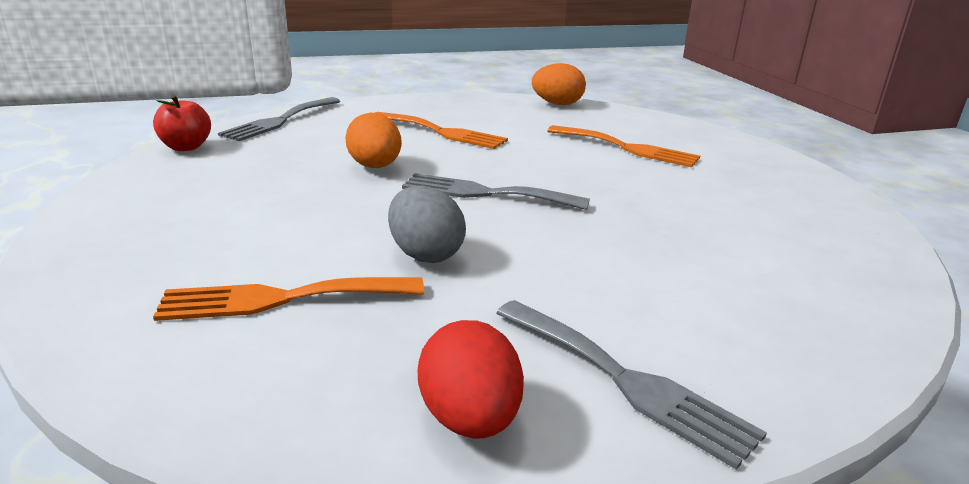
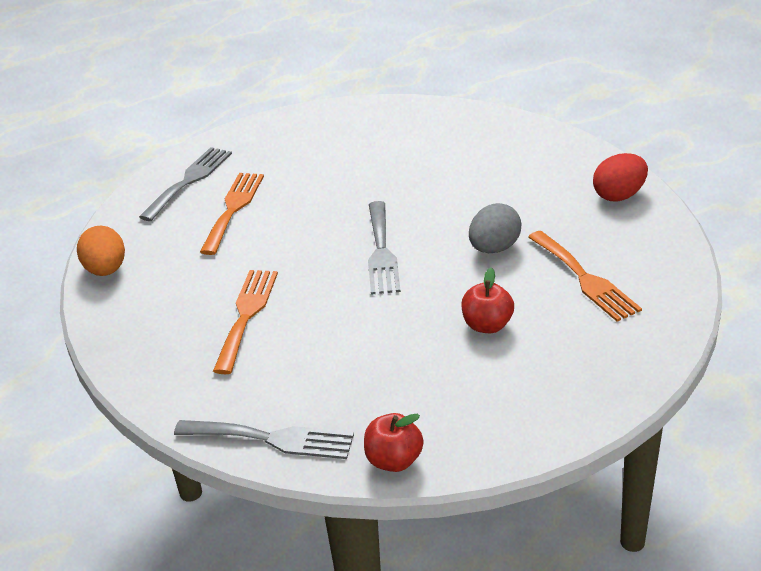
camera: 105 degrees left, 10 degrees up
orange egg [346,113,402,168] -> none
grey fork [496,300,767,470] -> grey fork moved to [139,147,232,221]
none -> red apple [461,268,514,333]

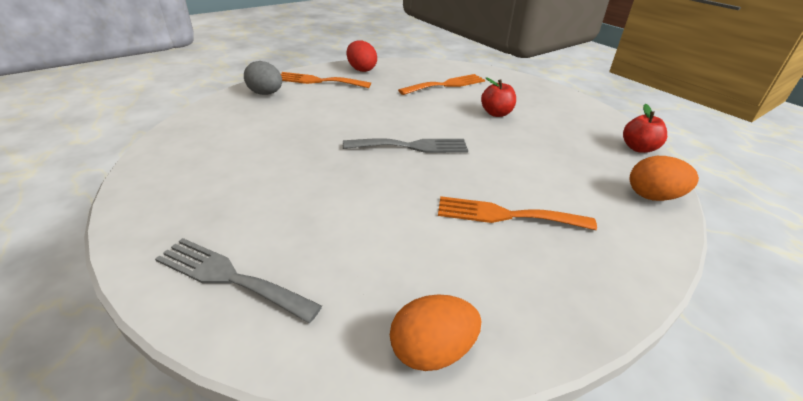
camera: 95 degrees left, 0 degrees up
grey fork [174,420,354,459] -> orange egg [630,156,699,201]
orange fork [200,173,264,255] -> orange fork moved to [281,72,371,88]
grey egg [469,203,521,253] -> grey egg moved to [244,61,282,95]

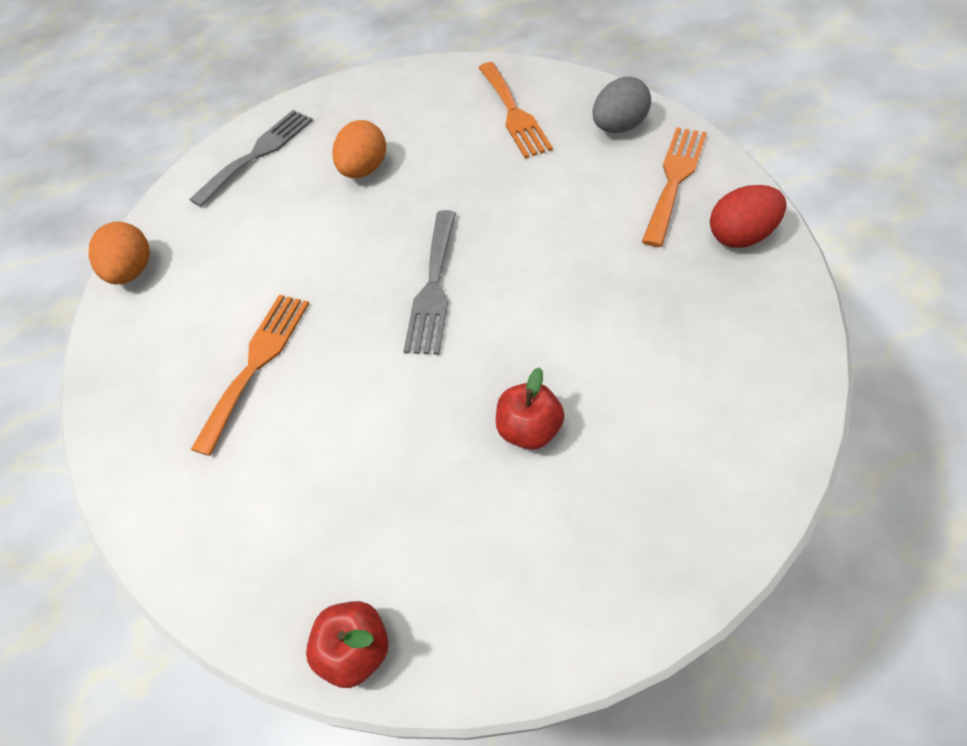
camera: 110 degrees right, 20 degrees up
orange fork [398,74,485,95] -> orange fork moved to [479,62,553,159]
orange egg [630,156,699,201] -> orange egg moved to [332,120,386,178]

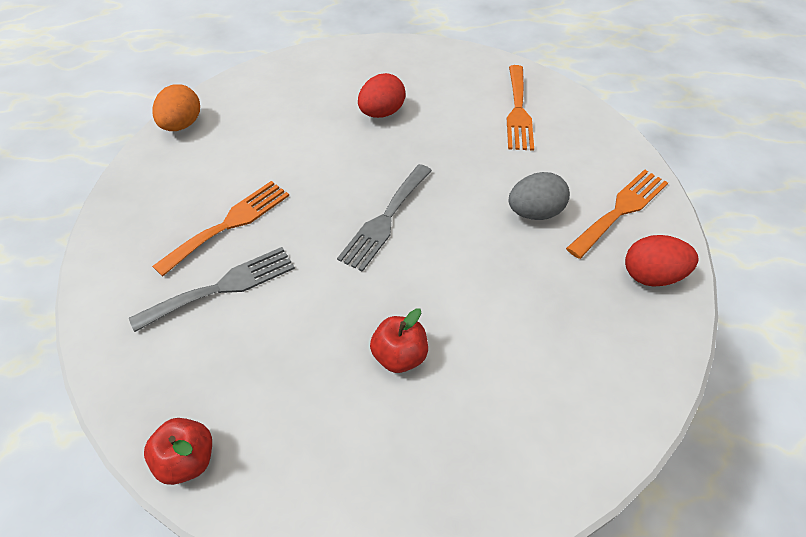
camera: 15 degrees right, 5 degrees down
grey fork [189,110,313,207] -> grey fork moved to [129,247,295,332]
orange egg [332,120,386,178] -> red egg [358,73,406,118]
grey egg [593,77,651,133] -> grey egg moved to [509,172,570,220]

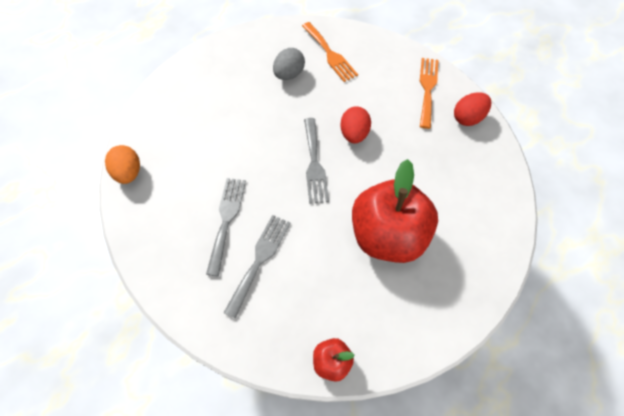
camera: 35 degrees left, 10 degrees up
orange fork [152,181,289,276] -> grey fork [206,178,246,276]
red egg [358,73,406,118] -> red egg moved to [340,107,371,144]
red apple [370,308,428,373] -> red apple [352,159,438,263], size x2.30
grey egg [509,172,570,220] -> grey egg moved to [273,48,305,80]

